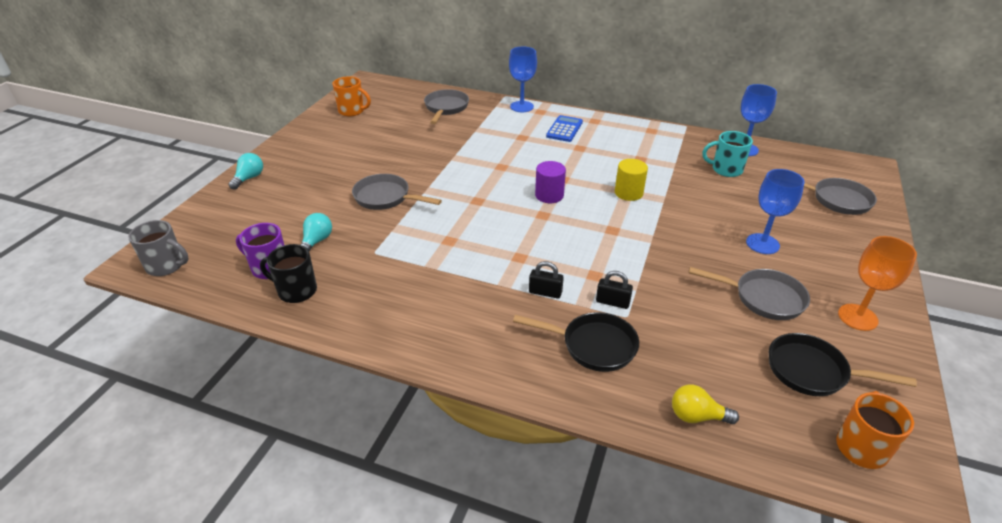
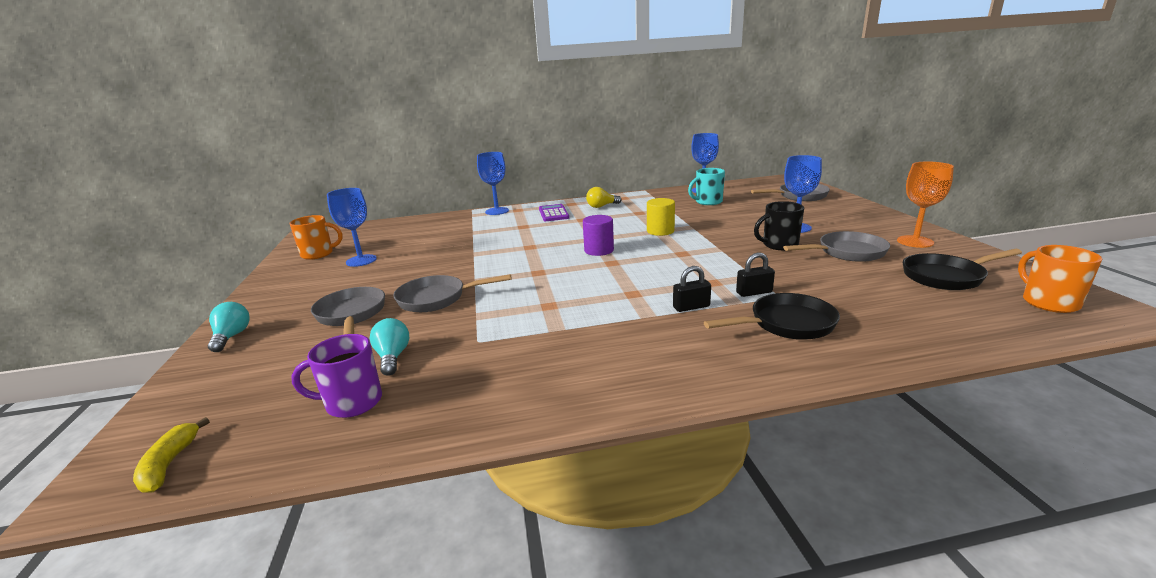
camera: 30 degrees left, 15 degrees down
grey mug [128,220,189,276] -> yellow banana [133,417,210,493]
black mug [260,244,317,303] -> black mug moved to [754,201,804,250]
grey pan [424,89,469,124] -> grey pan moved to [311,287,385,335]
blue calculator [546,115,583,142] -> purple calculator [539,204,569,221]
yellow light bulb [672,384,739,424] -> yellow light bulb moved to [586,187,621,208]
none -> blue goblet [327,188,377,267]

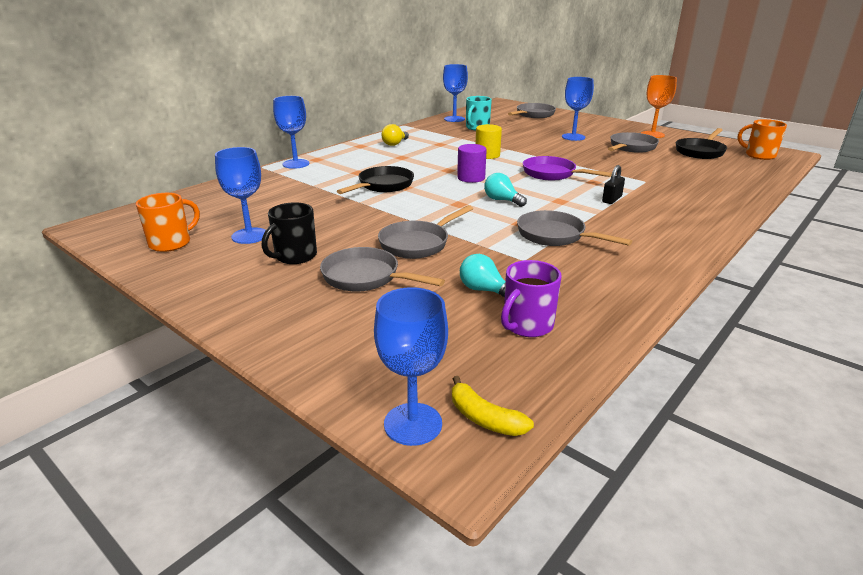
camera: 40 degrees left, 5 degrees up
turquoise light bulb [208,302,250,352] -> turquoise light bulb moved to [484,173,527,207]
purple calculator [539,204,569,221] -> none
black pan [704,293,840,340] -> black pan moved to [337,166,414,194]
black padlock [736,252,775,297] -> none
black mug [754,201,804,250] -> black mug moved to [262,202,317,264]
none -> blue goblet [374,287,448,446]
none -> grey pan [517,210,632,246]
none -> purple pan [523,156,612,180]

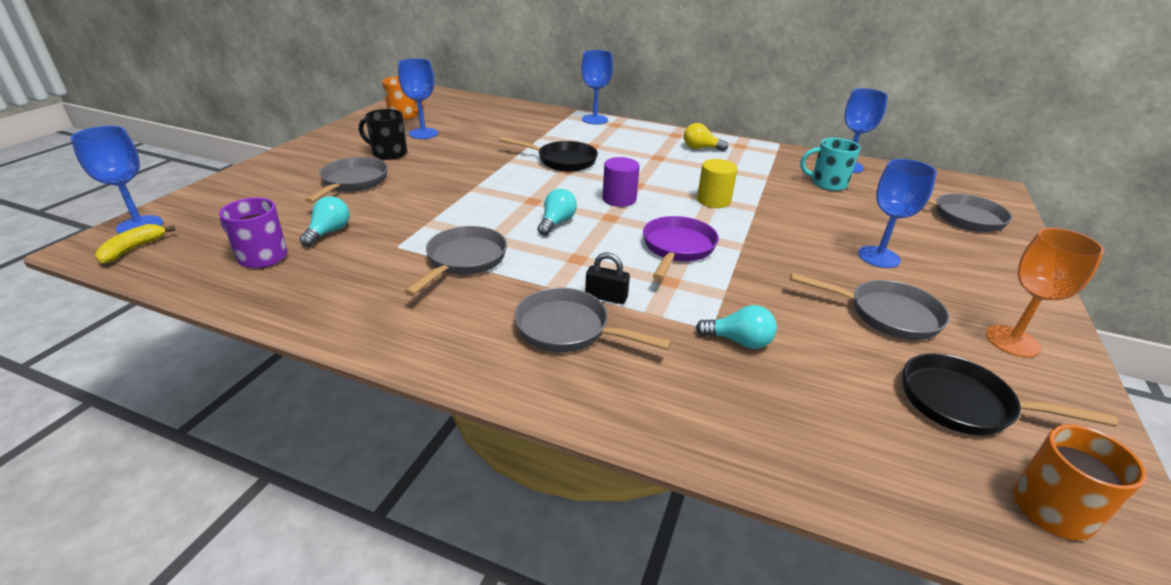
camera: 70 degrees right, 5 degrees up
grey pan [378,205,473,259] -> grey pan moved to [514,288,672,352]
none -> turquoise light bulb [696,305,777,349]

